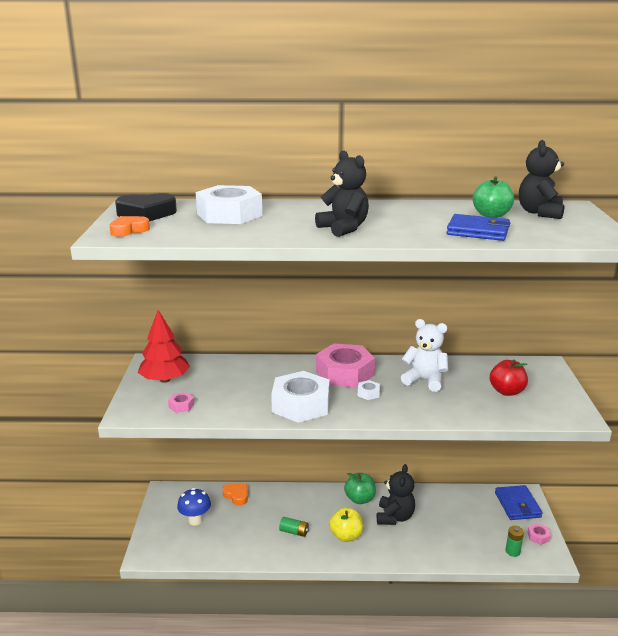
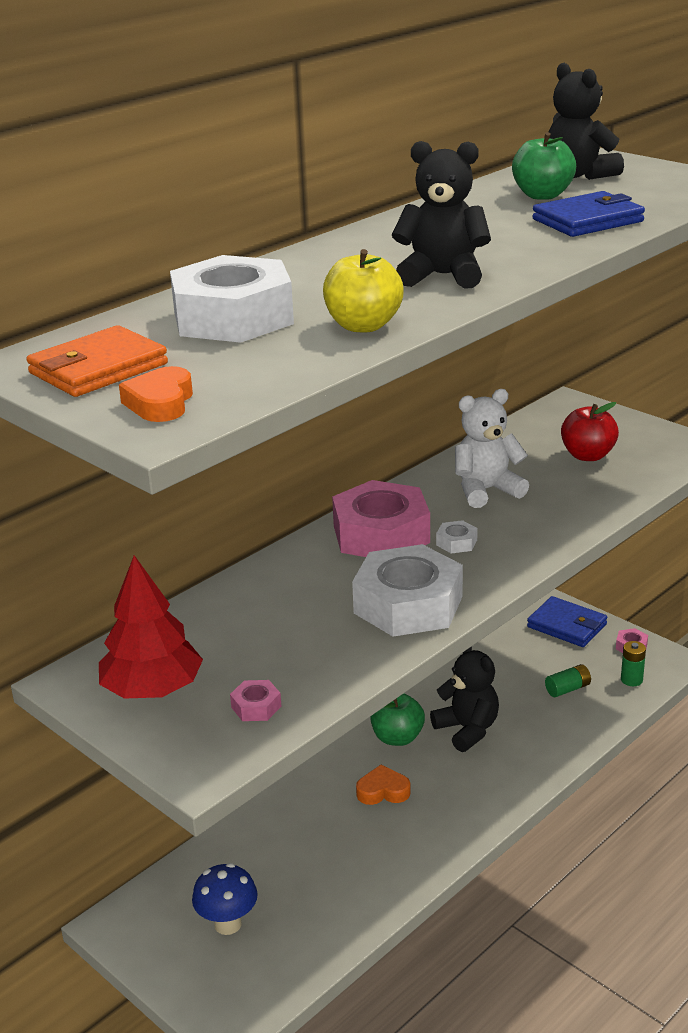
camera: 45 degrees left, 5 degrees up
black heart [115,193,177,221] -> orange wallet [26,325,168,397]
orange heart [222,483,248,506] -> orange heart moved to [356,765,411,805]
green battery [279,517,309,537] -> green battery moved to [545,664,591,697]
yellow apple [329,508,363,542] -> yellow apple moved to [323,249,404,332]

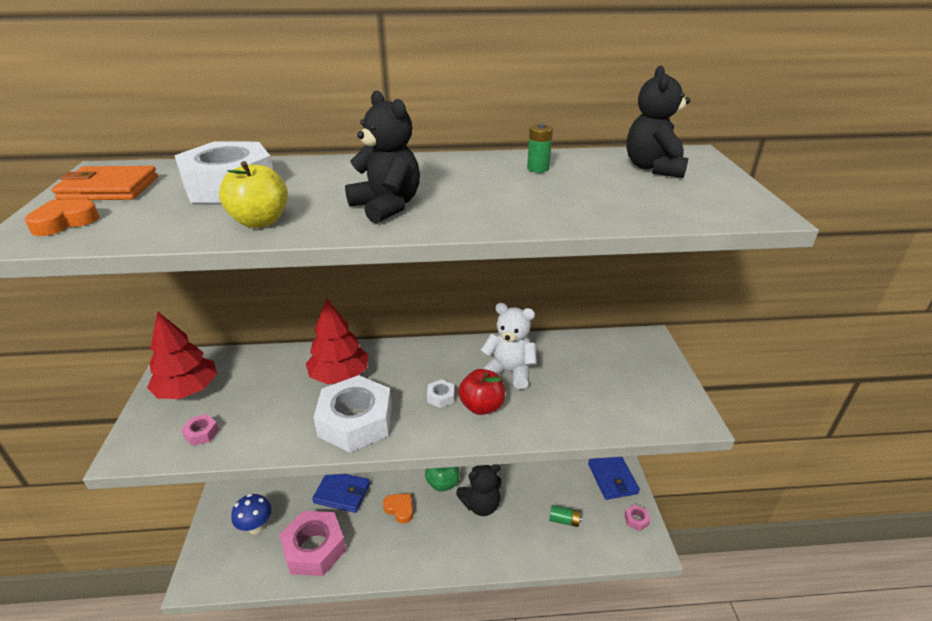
camera: 40 degrees right, 5 degrees up
pink nut [332,480,430,557] -> pink nut moved to [279,511,346,576]
black teddy bear [430,646,499,752] -> black teddy bear turned 60 degrees clockwise [456,464,502,516]
green apple [512,132,576,200] -> none
blue wallet [532,191,645,237] -> blue wallet moved to [312,474,370,513]
red apple [561,402,619,461] -> red apple moved to [458,369,505,415]
green battery [621,641,646,686] -> green battery moved to [527,123,553,173]
none -> red tree [306,298,369,384]

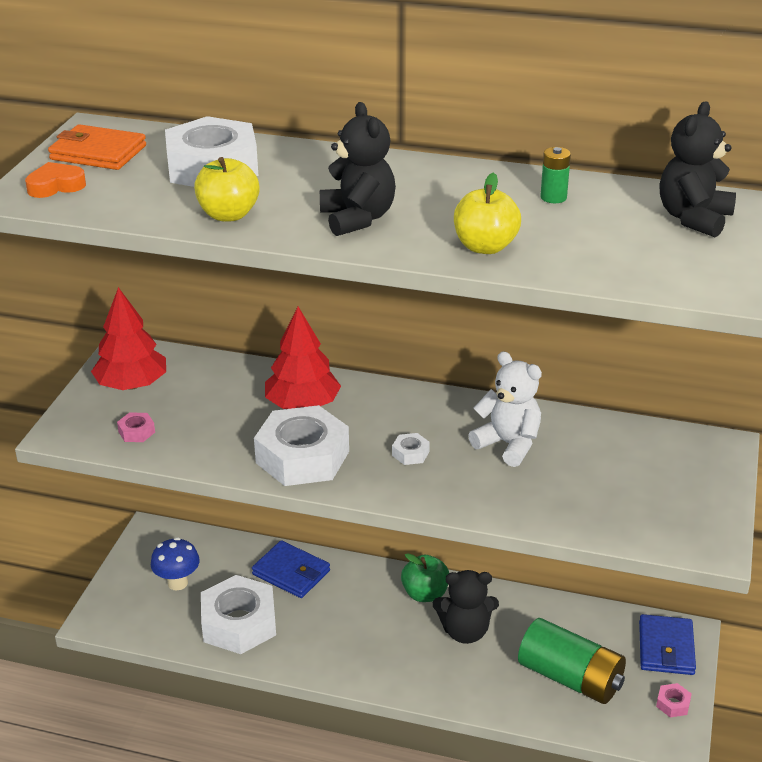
camera: 20 degrees right, 0 degrees up
pink nut [279,511,346,576] -> white nut [201,575,276,654]
orange heart [383,494,413,524] -> none
red apple [458,369,505,415] -> none
green battery [549,505,582,527] -> green battery [518,618,626,704], size x2.31
none -> yellow apple [454,172,521,254]

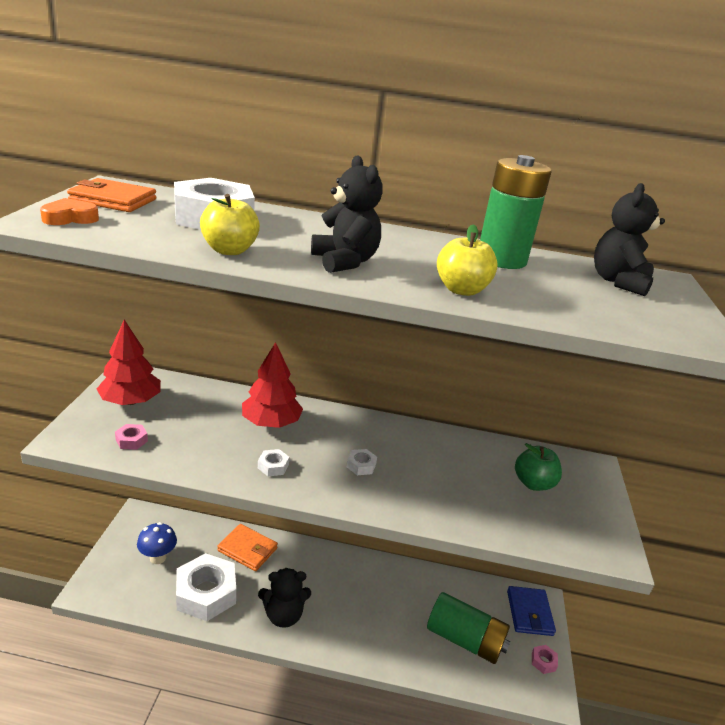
camera: 10 degrees left, 5 degrees down
blue wallet [252,540,330,598] -> orange wallet [217,524,278,571]
white nut [254,405,349,486] -> white nut [258,449,289,476], size x0.40
green apple [401,553,449,602] -> green apple moved to [515,443,562,491]
black teddy bear [433,570,499,644] -> black teddy bear moved to [258,568,311,628]
white teddy bear [468,351,542,467] -> none
green battery [540,147,571,203] -> green battery [480,155,552,269], size x2.31

